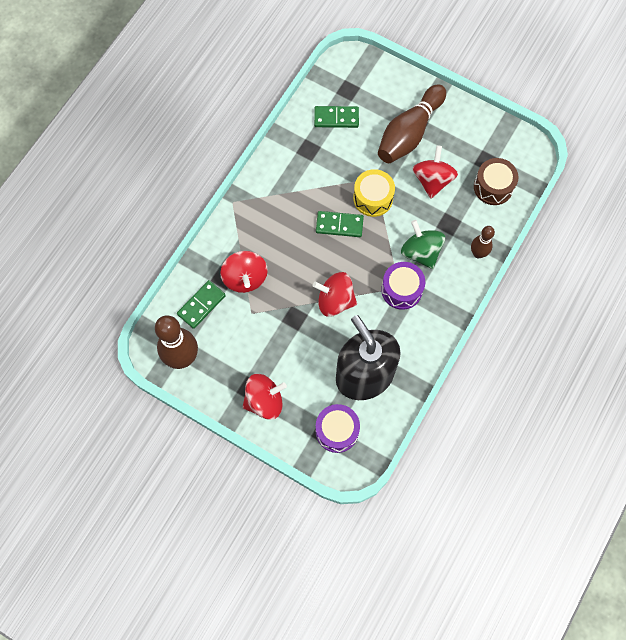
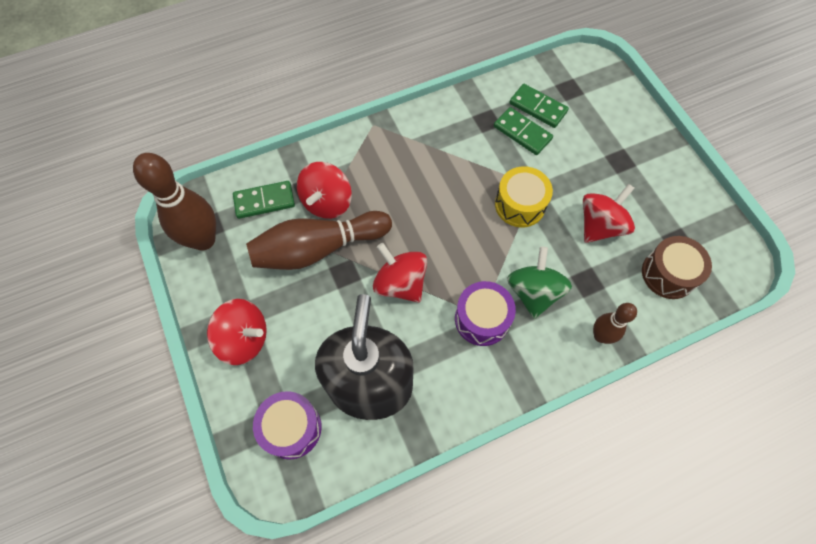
camera: 35 degrees right, 5 degrees down
green domino [316,211,364,237] -> green domino moved to [494,107,553,155]
brown bowling pin [378,84,446,163] -> brown bowling pin moved to [246,211,392,270]

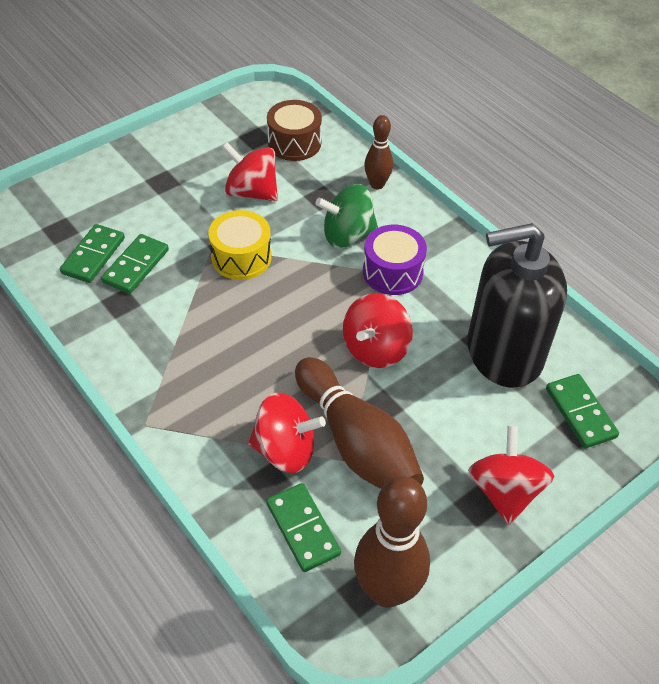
camera: 105 degrees left, 15 degrees down
purple drum [253,391,322,460] -> green domino [546,374,619,448]

